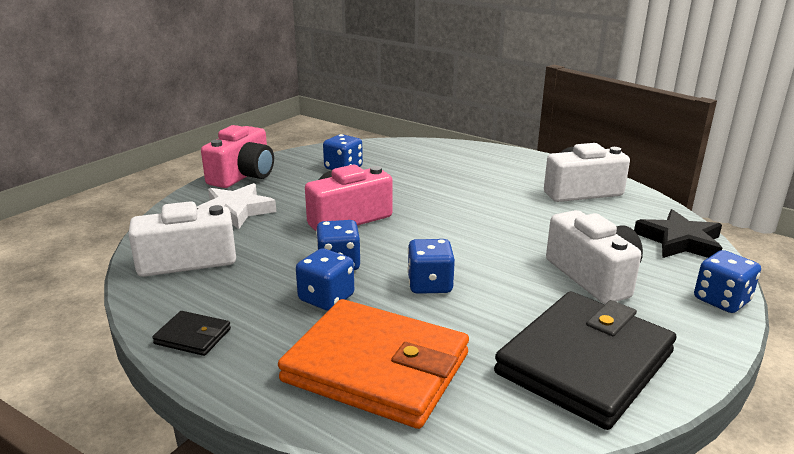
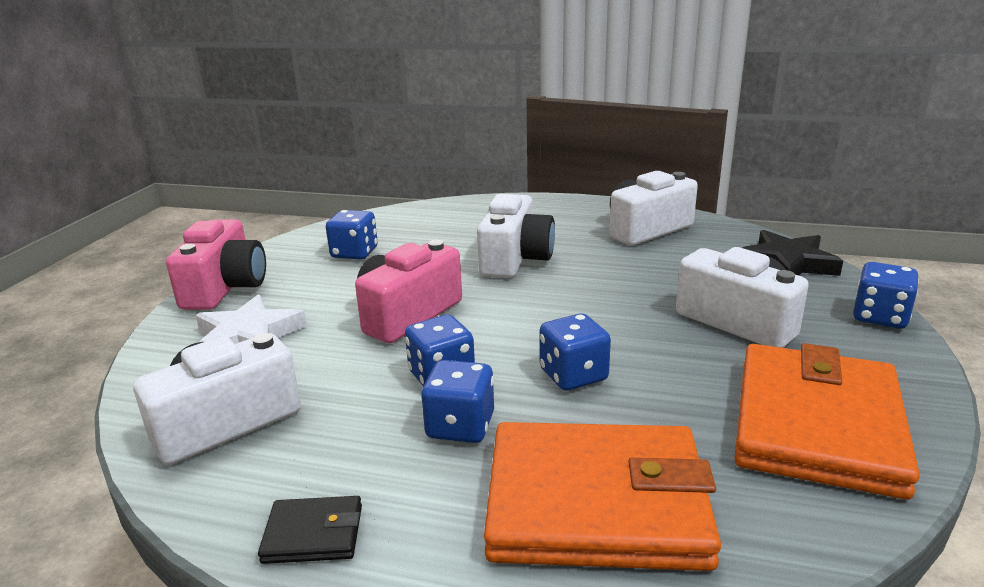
camera: 20 degrees left, 0 degrees up
black wallet [494,291,676,430] -> orange wallet [734,343,920,499]
none -> white camera [477,194,555,278]

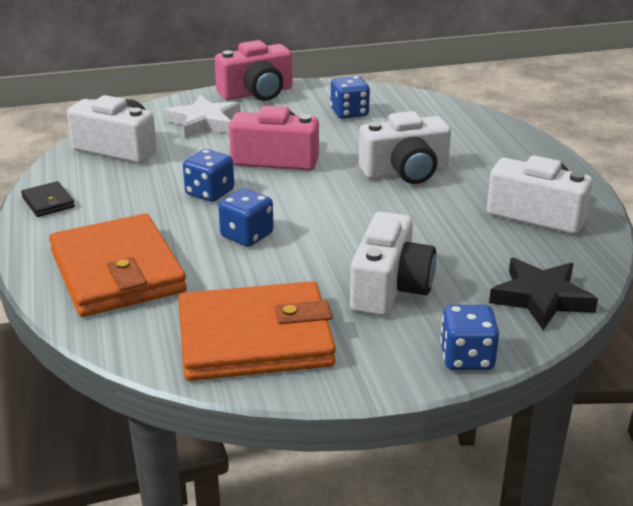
camera: 60 degrees right, 5 degrees up
blue dice [421,360,494,443] -> none

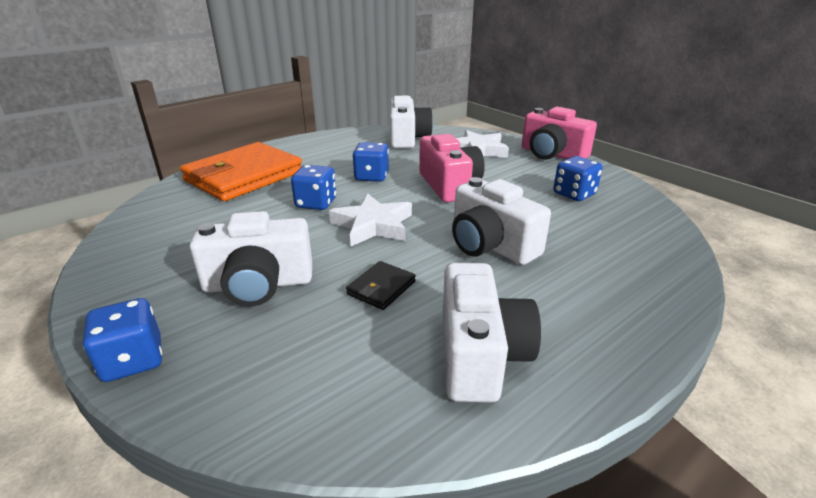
camera: 65 degrees right, 0 degrees up
black wallet [21,181,75,217] -> black wallet moved to [346,261,416,310]
orange wallet [178,281,336,381] -> none
black star [489,258,598,330] -> none
none -> white star [329,194,412,246]

